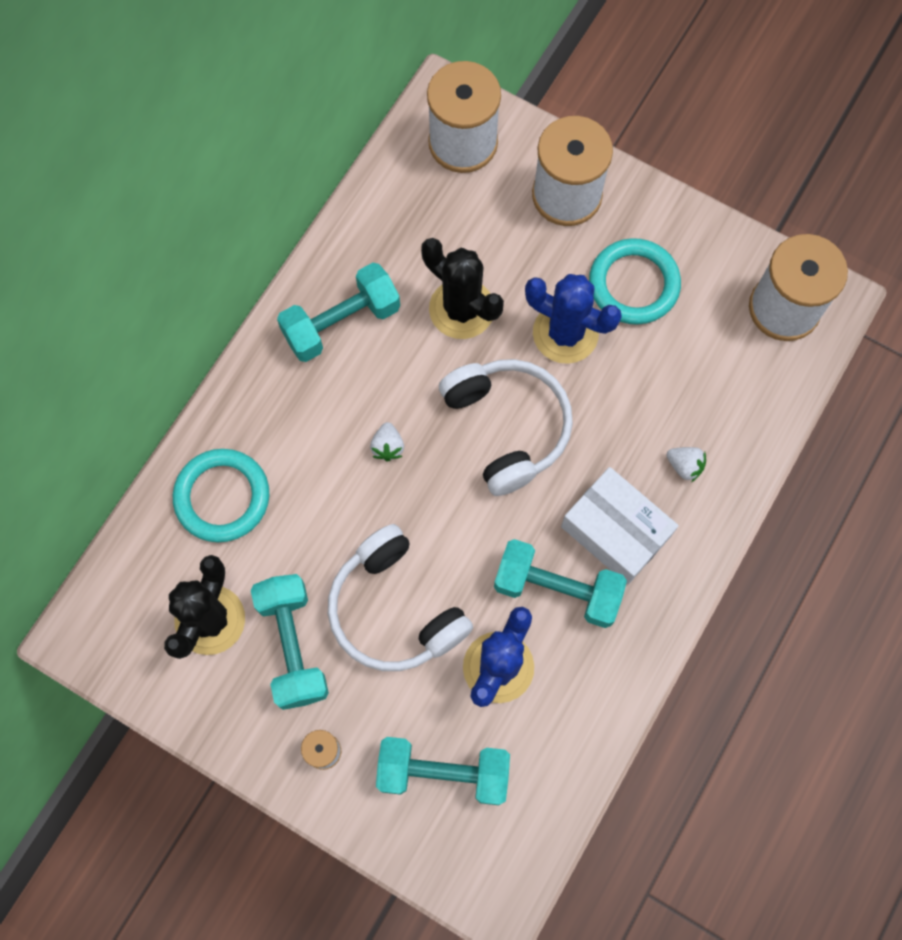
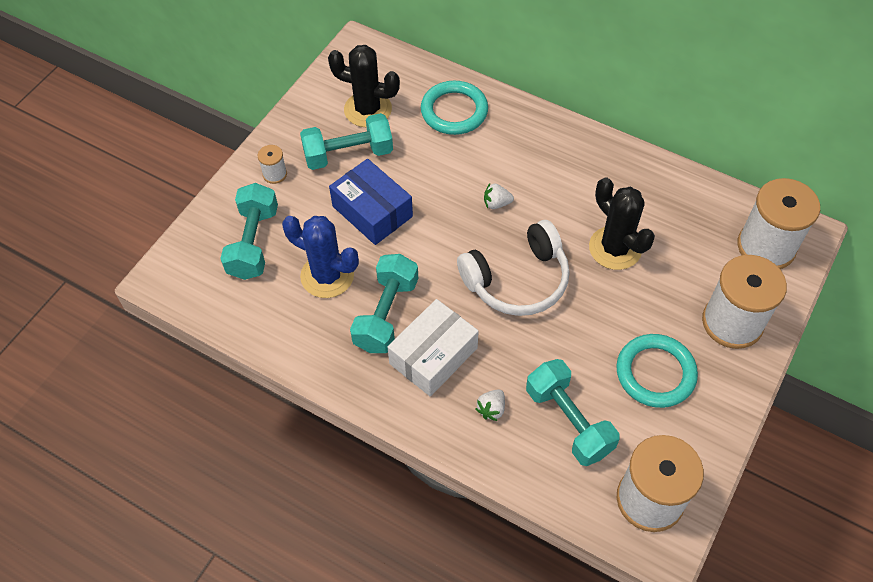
camera: 90 degrees right, 15 degrees down
turquoise dumbbell [277,263,400,362] -> turquoise dumbbell moved to [526,359,620,466]
white headphones [328,524,473,671] -> blue box [329,159,413,245]
black cactus [421,238,504,339] -> black cactus turned 75 degrees counterclockwise [589,178,655,270]
blue cactus [525,274,622,364] -> none

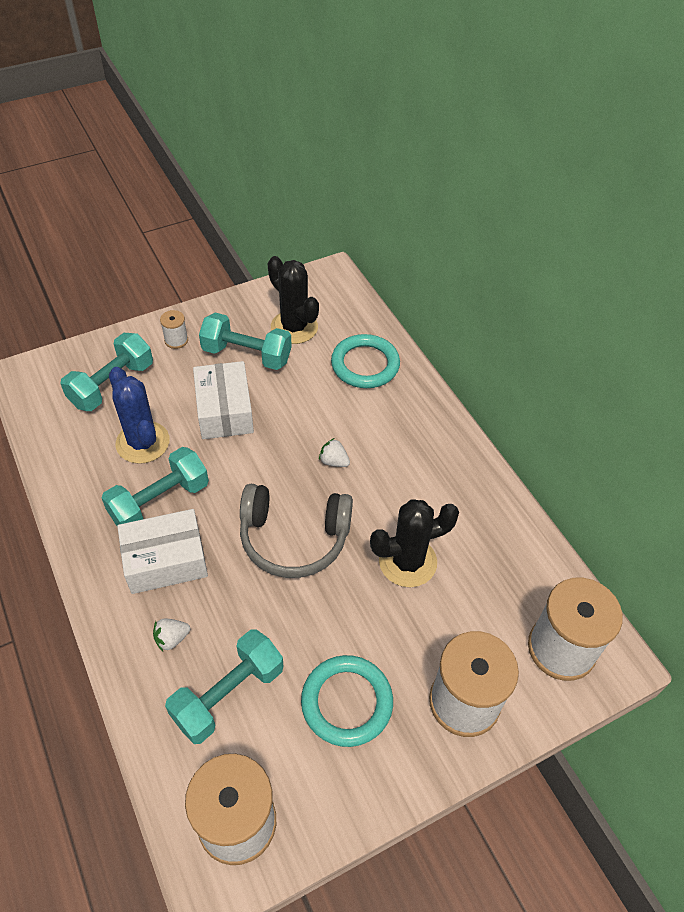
camera: 30 degrees right, 5 degrees down
blue box [329,159,413,245] -> white box [193,361,254,439]
white headphones [457,220,570,316] -> grey headphones [240,484,353,578]
turquoise dumbbell [526,359,620,466] -> turquoise dumbbell turned 45 degrees clockwise [165,629,283,744]
black cactus [589,178,655,270] -> black cactus turned 75 degrees clockwise [370,499,459,587]

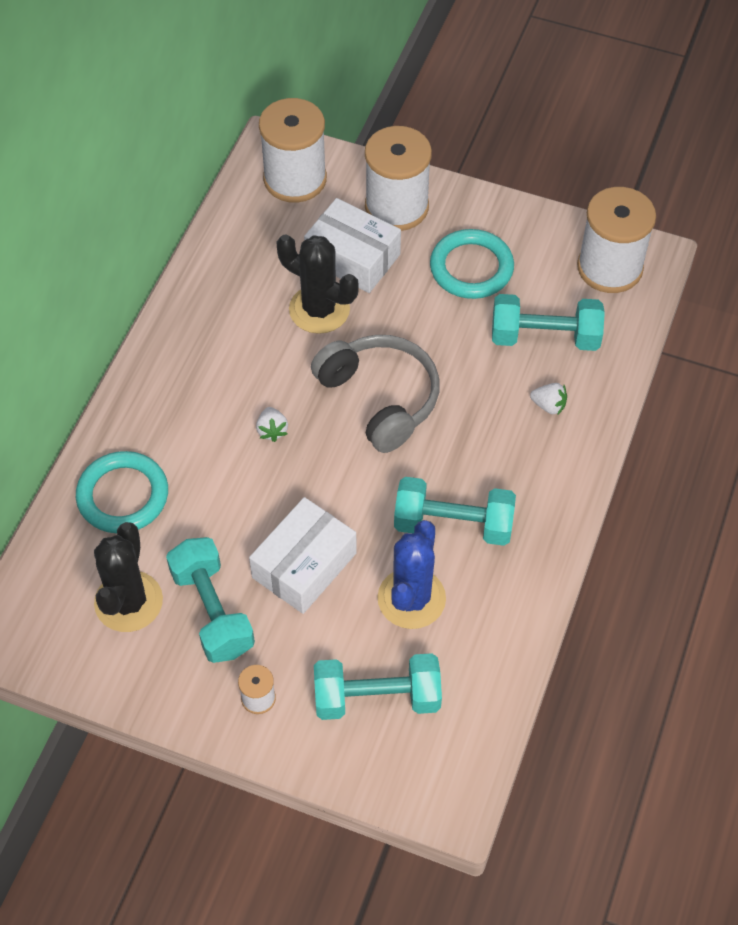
camera: 130 degrees left, 5 degrees up
white box [117,509,208,594] -> white box moved to [304,198,401,293]

